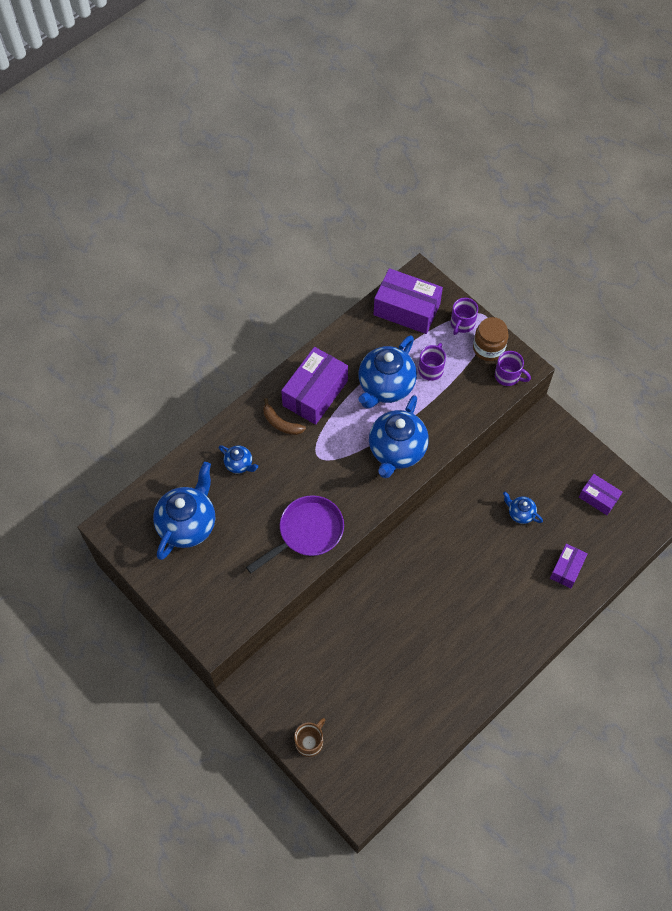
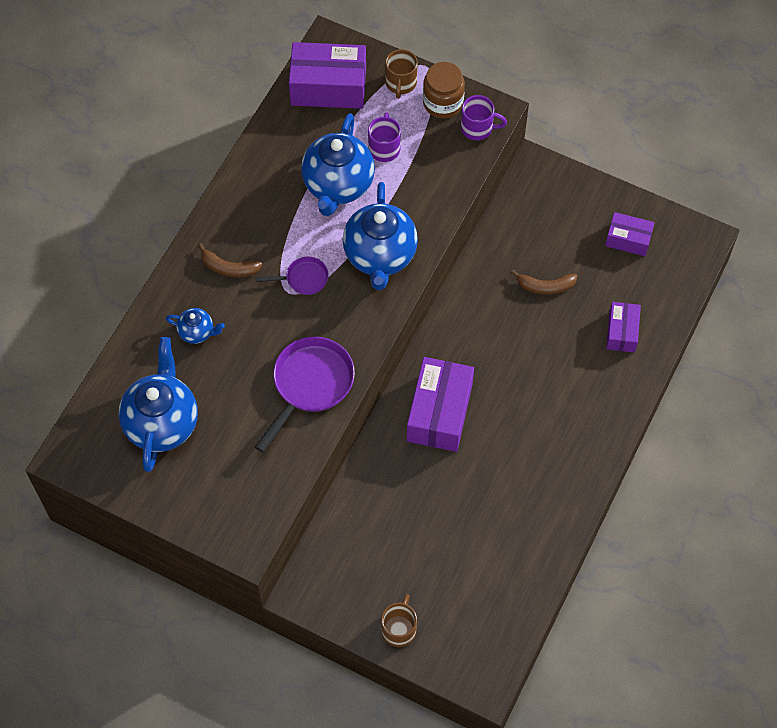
camera: 20 degrees left, 0 degrees up
purple box [281,347,348,425] -> purple box moved to [407,357,474,452]
purple mug [451,298,478,335] -> brown mug [385,49,417,99]
blue teapot [503,492,543,524] -> brown banana [511,270,578,295]
none -> purple pan [256,257,329,295]

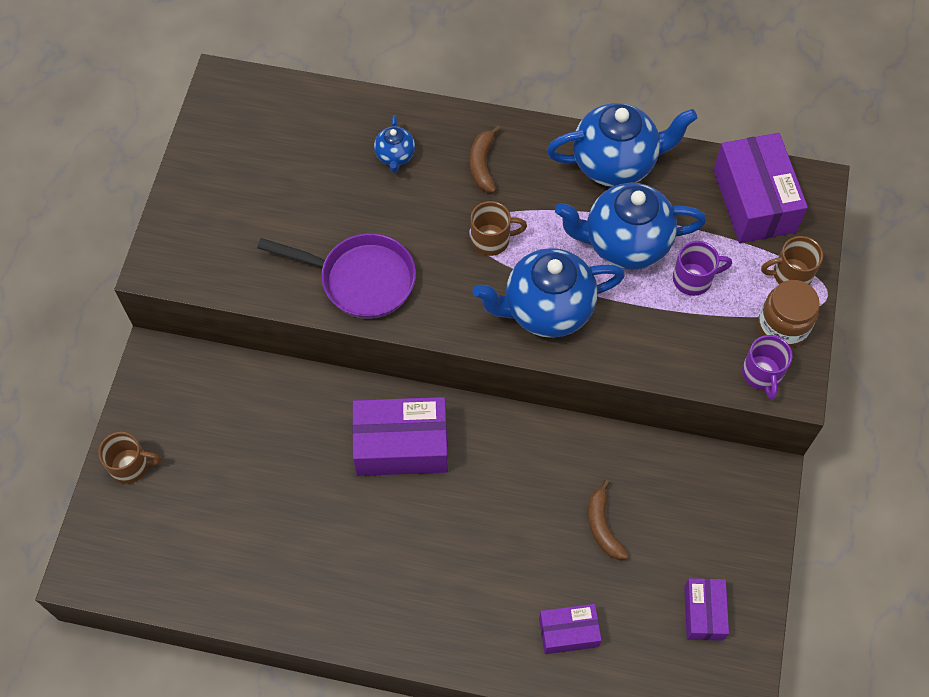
camera: 75 degrees right, 0 degrees up
blue teapot [118,337,198,472] -> blue teapot moved to [547,103,697,187]
purple pan [256,257,329,295] -> brown mug [471,201,527,256]

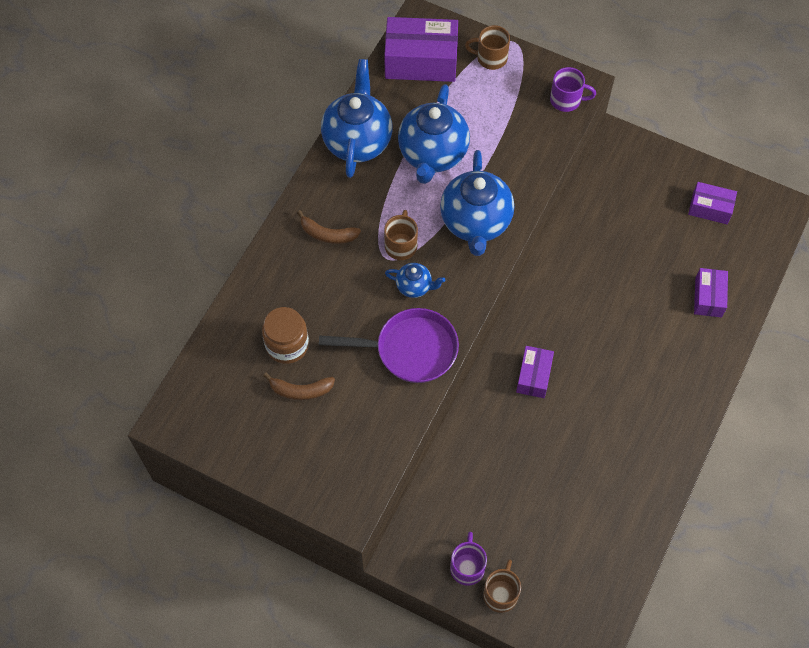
camera: 75 degrees left, 0 degrees up
purple pan [257,233,416,319] -> purple pan turned 60 degrees clockwise [319,308,459,383]
purple box [352,397,448,476] -> purple box [516,346,554,398], size x0.57
blue teapot [374,115,415,173] -> blue teapot moved to [385,263,445,298]
brown banana [588,480,629,560] -> brown banana moved to [263,373,335,400]
purple mug [673,241,732,296] -> purple mug moved to [450,532,487,586]
brown jar [758,280,819,348] -> brown jar moved to [262,307,309,364]
brown mug [761,236,823,285] -> brown mug turned 90 degrees clockwise [465,25,510,70]

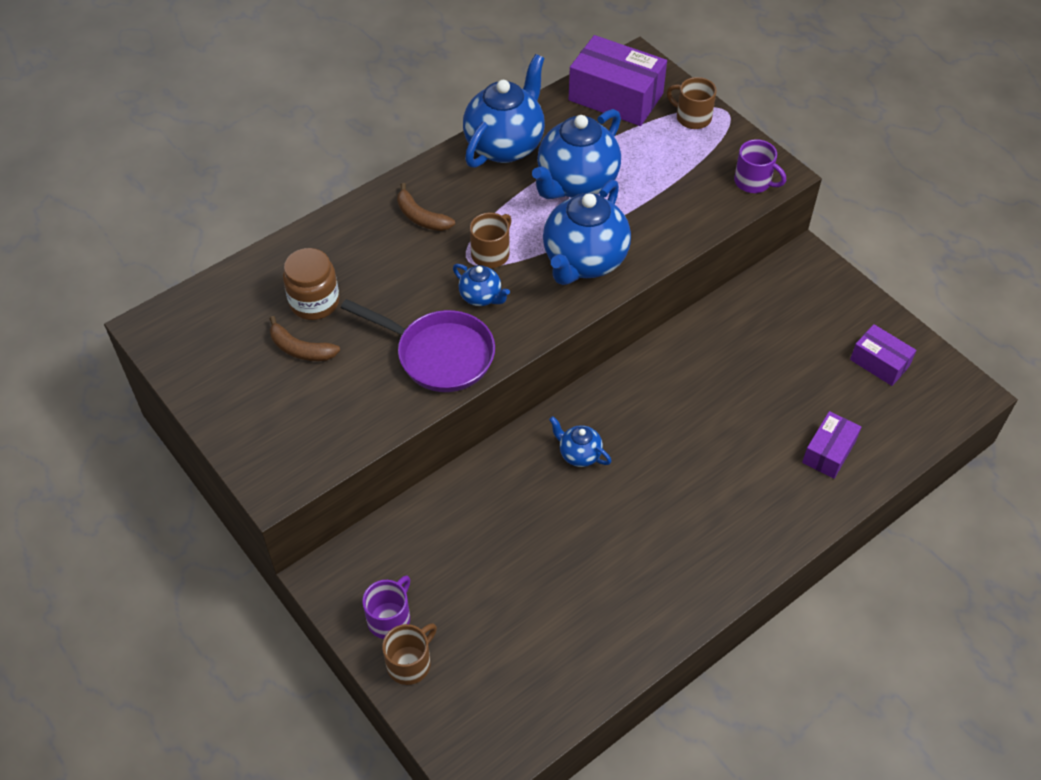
camera: 25 degrees right, 10 degrees down
purple box [516,346,554,398] -> blue teapot [549,416,612,467]

